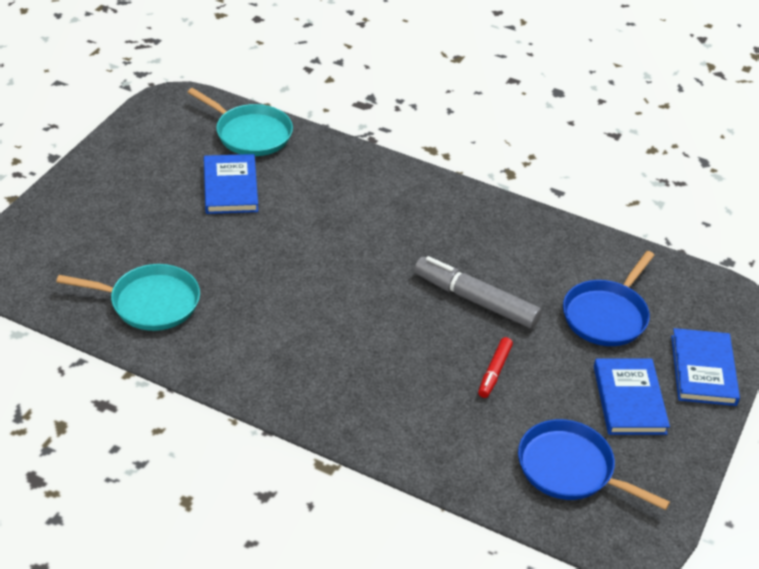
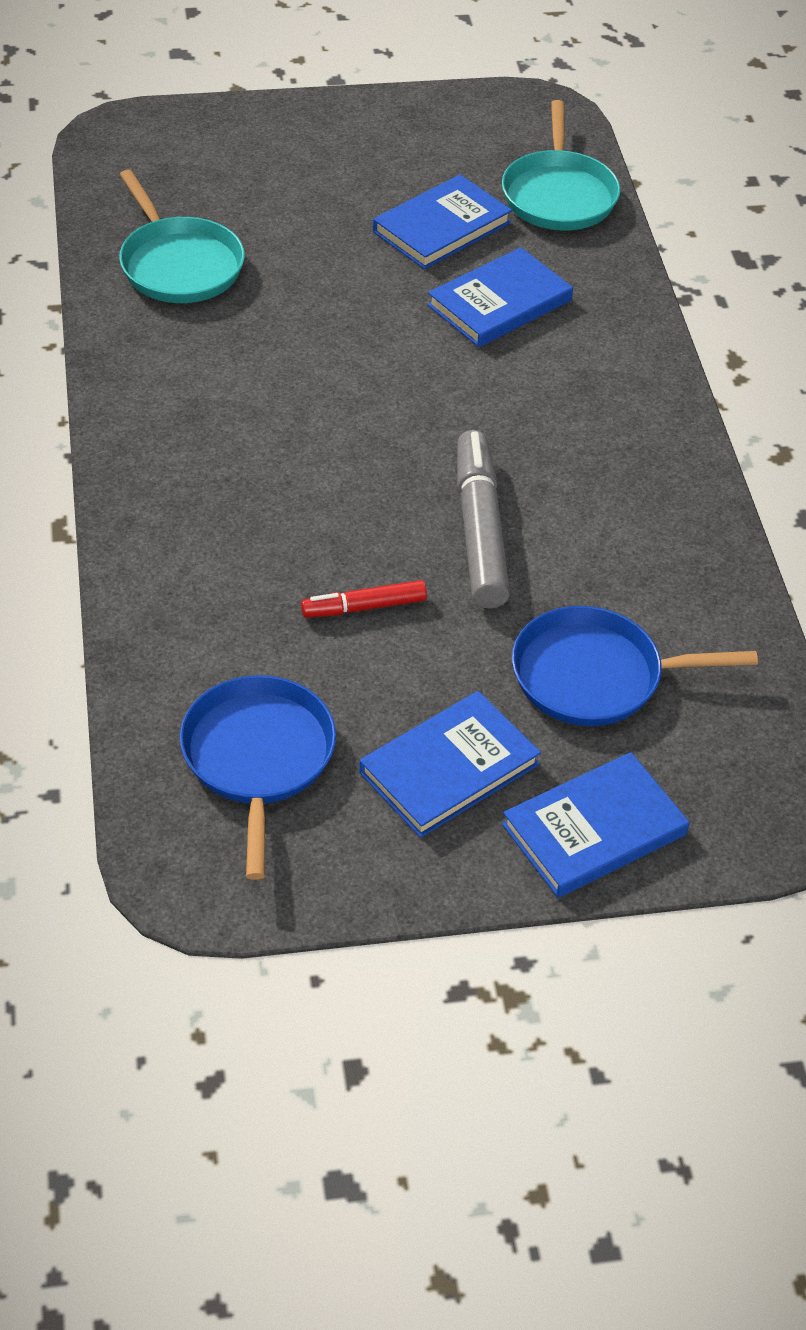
camera: 55 degrees right, 5 degrees up
none -> blue book [427,247,573,347]

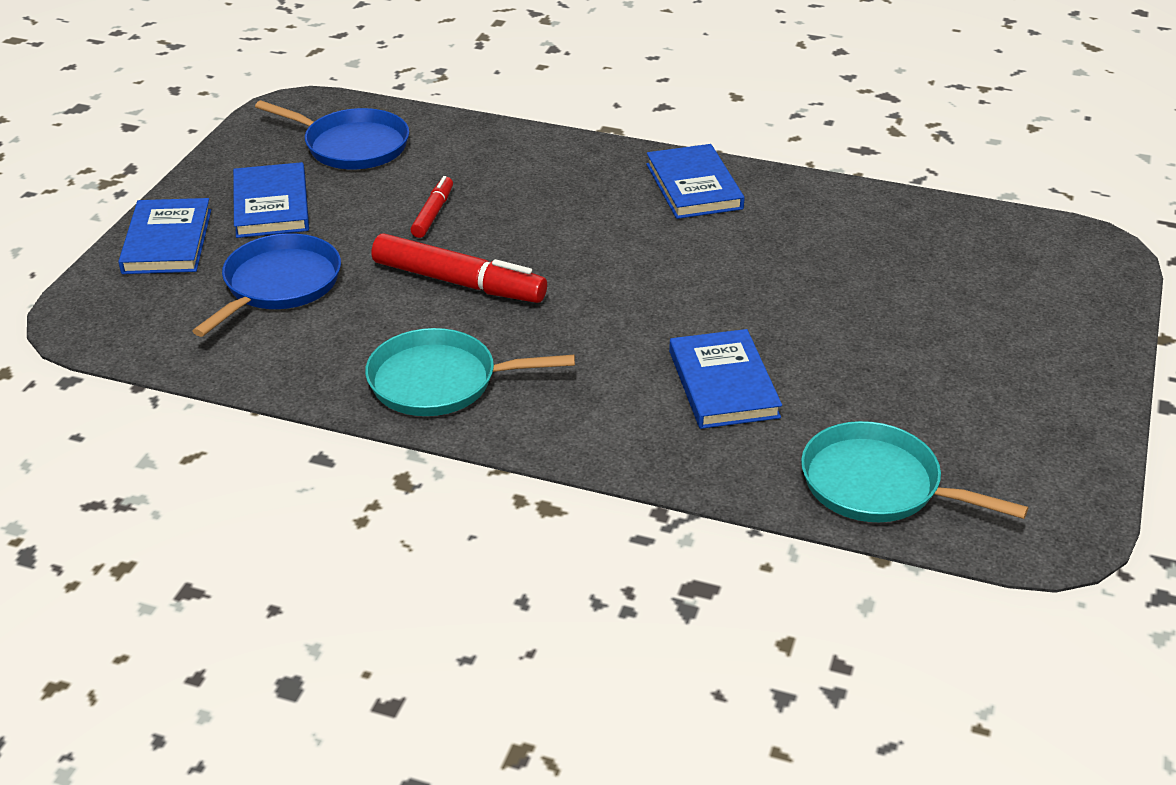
camera: 120 degrees right, 10 degrees down
turquoise pan [119,170,245,303] -> turquoise pan moved to [365,328,575,416]
blue book [373,174,512,269] -> blue book moved to [646,144,745,219]
grey marker [457,430,510,609] -> red marker [372,233,547,303]

